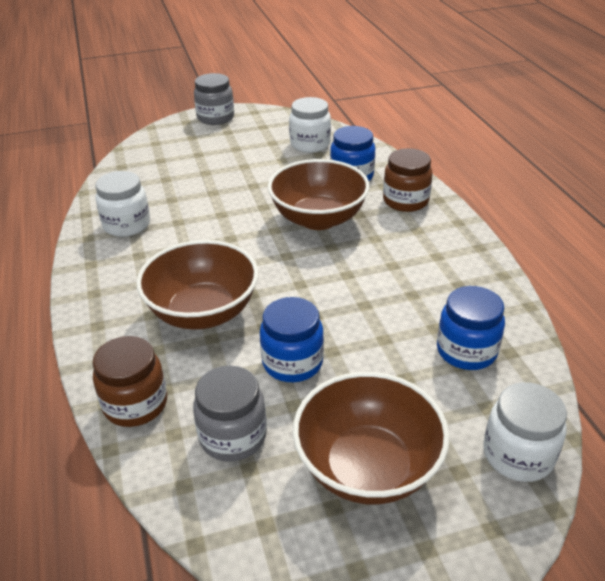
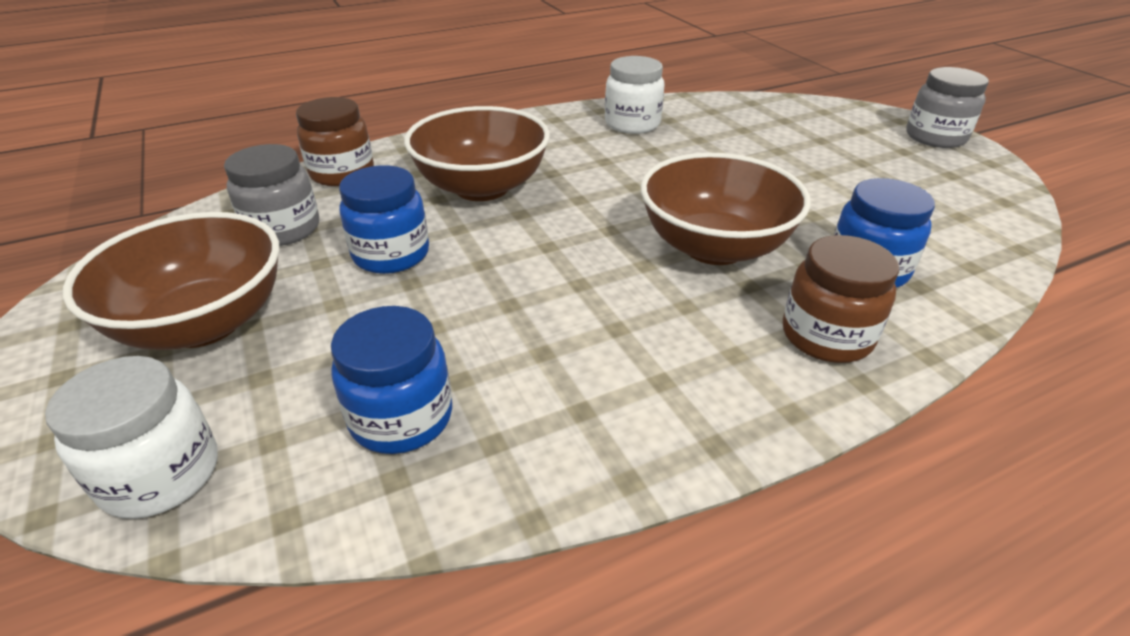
camera: 80 degrees right, 0 degrees up
white jar [289,97,331,153] -> none

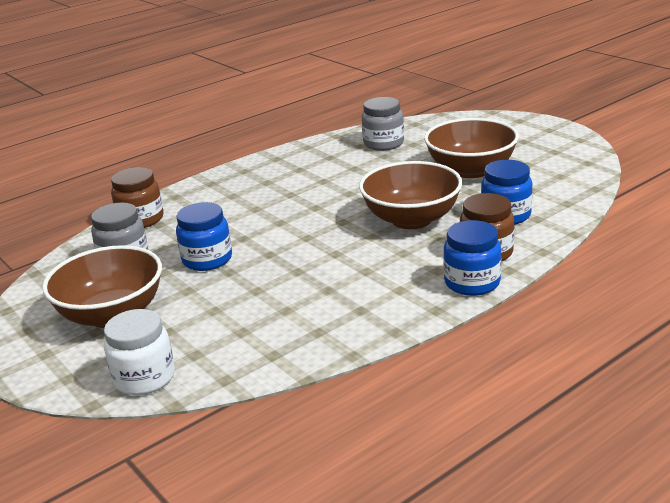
camera: 10 degrees left, 10 degrees down
blue jar [331,306,452,454] -> blue jar moved to [443,220,502,296]
brown bowl [404,106,550,201] -> brown bowl moved to [424,118,519,178]
white jar [605,56,665,134] -> none
grey jar [906,67,989,148] -> grey jar moved to [362,97,404,151]

